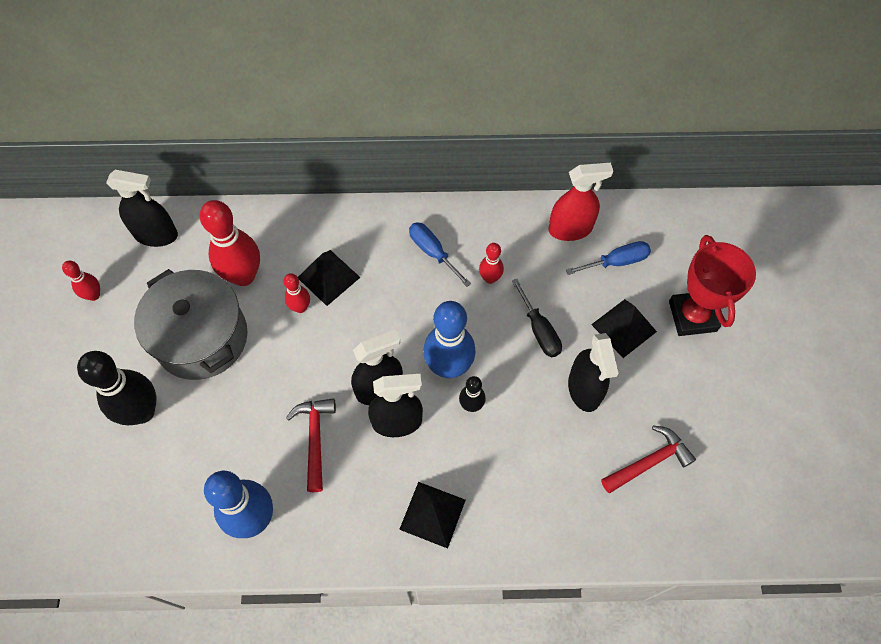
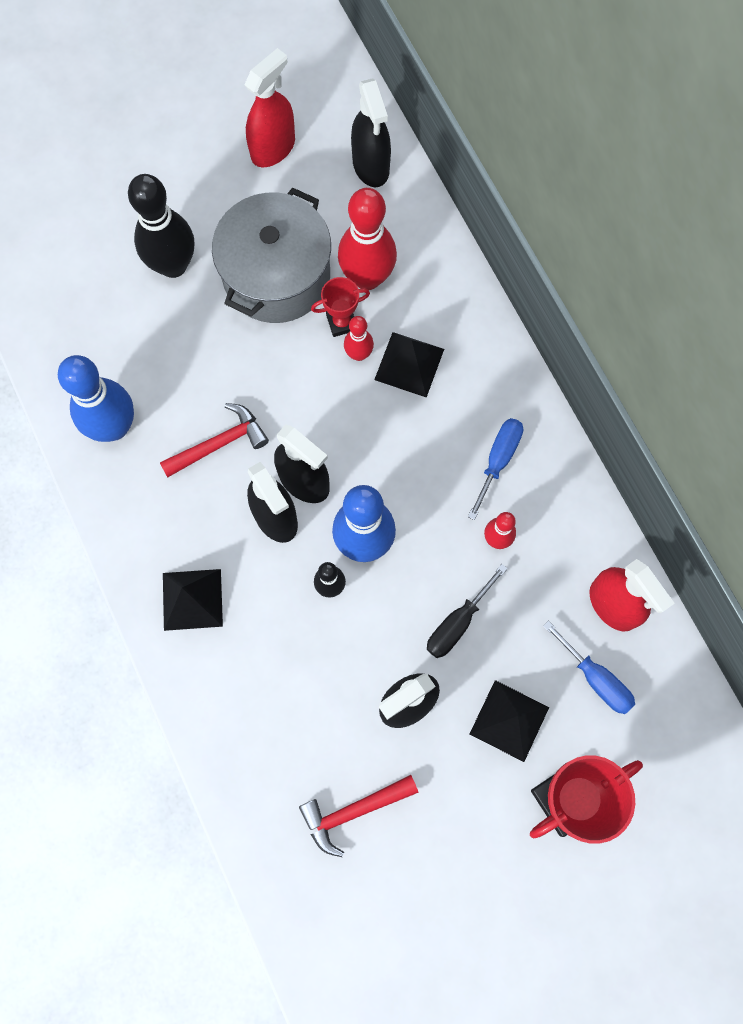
camera: 65 degrees right, 10 degrees up
red bowling pin [62,261,100,301] -> red spray bottle [244,48,295,167]
red hammer [601,426,696,493] -> red hammer turned 120 degrees clockwise [299,775,419,857]
none -> red trophy [311,277,370,337]

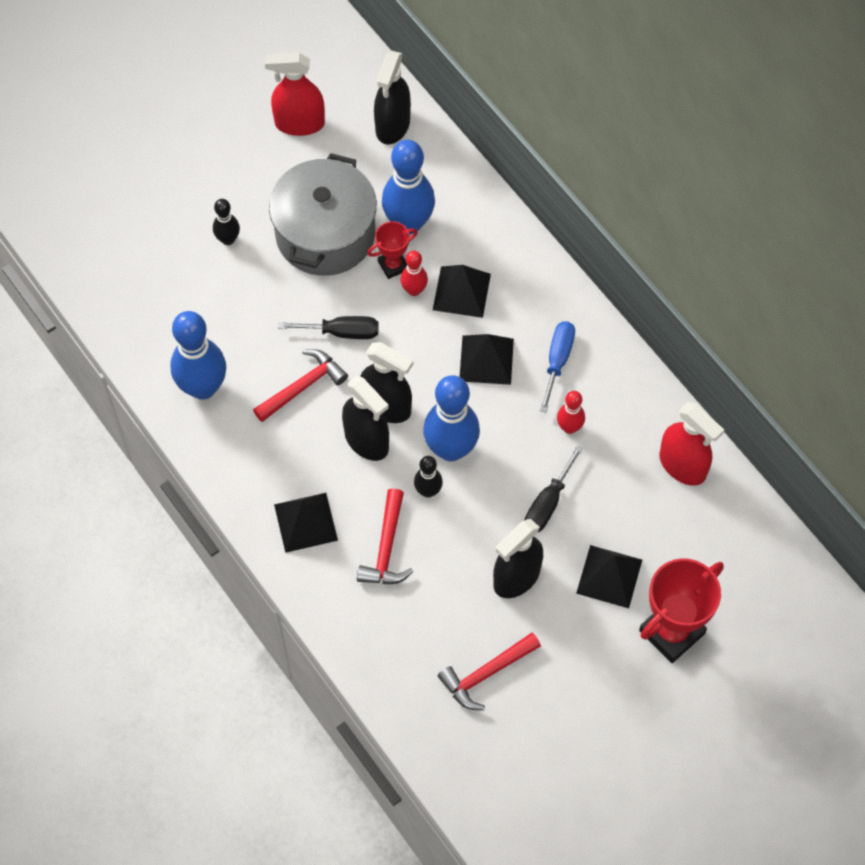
camera: 10 degrees left, 10 degrees down
black bowling pin [128,174,194,278] -> black bowling pin [213,199,240,245], size x0.51
red spray bottle [244,48,295,167] -> red spray bottle turned 120 degrees counterclockwise [265,53,325,136]
red bowling pin [338,188,397,290] -> blue bowling pin [382,140,435,234]
black spray bottle [351,78,391,187] -> black spray bottle turned 45 degrees clockwise [374,51,411,145]
blue screwdriver [543,621,635,714] -> none
none -> black screwdriver [278,316,379,339]
none -> red hammer [357,488,413,584]
none -> black pyramid [460,334,514,385]

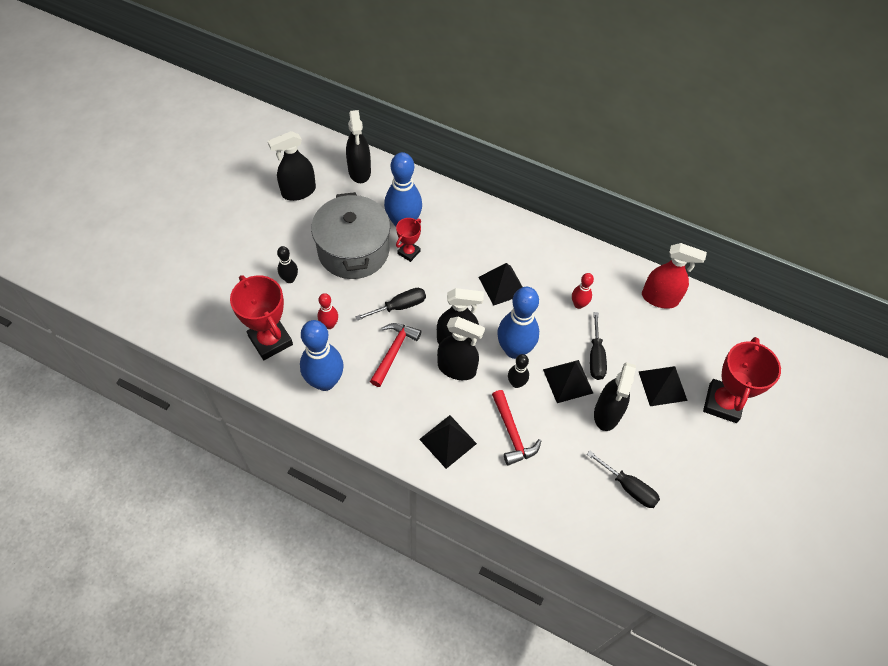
camera: 30 degrees left, 5 degrees down
red spray bottle [265,53,325,136] -> black spray bottle [268,131,316,201]
red bowling pin [400,250,428,296] -> red bowling pin moved to [318,293,338,329]
black pyramid [433,265,491,318] -> black pyramid moved to [543,360,593,403]
red hammer [438,633,541,710] -> black screwdriver [587,451,660,508]
blue screwdriver [540,321,575,413] -> none
none -> red trophy [230,275,293,360]

